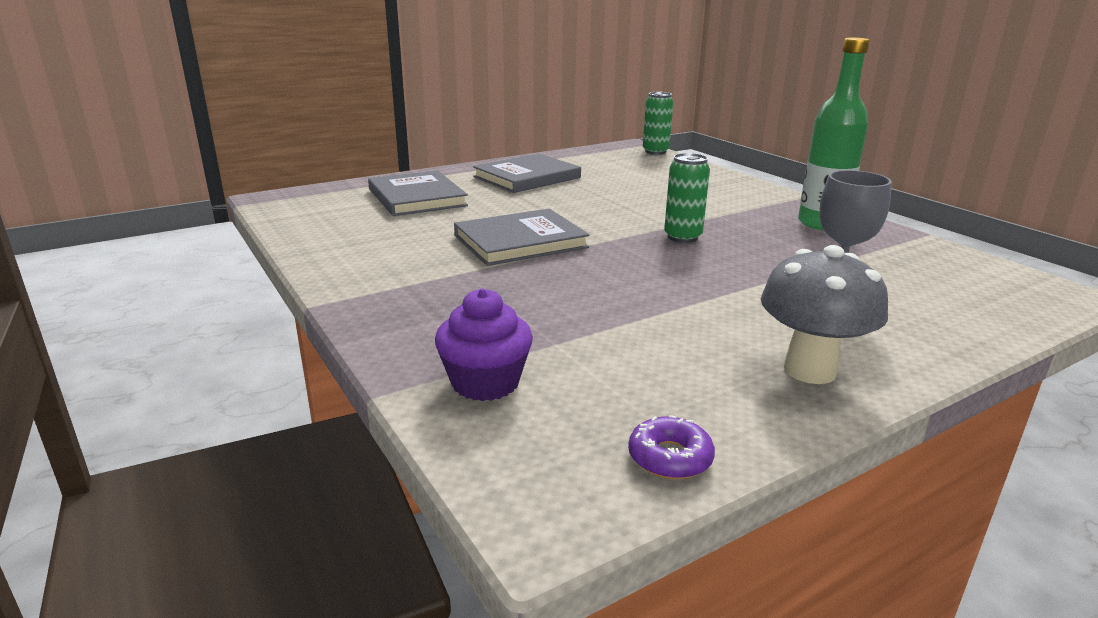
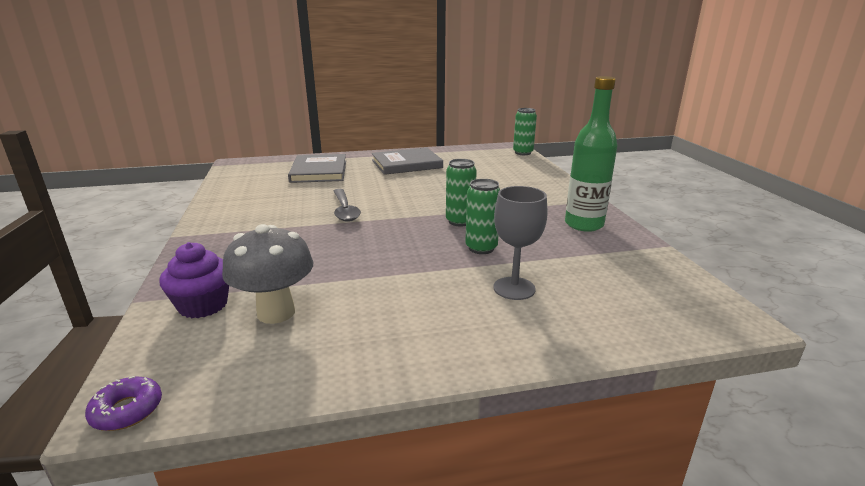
camera: 20 degrees right, 0 degrees up
grey book [454,209,589,266] -> grey spoon [334,189,361,222]
purple donut [628,415,715,479] -> purple donut moved to [85,376,162,431]
grey mushroom [761,245,888,384] -> grey mushroom moved to [222,224,313,324]
none -> green can [465,179,500,254]

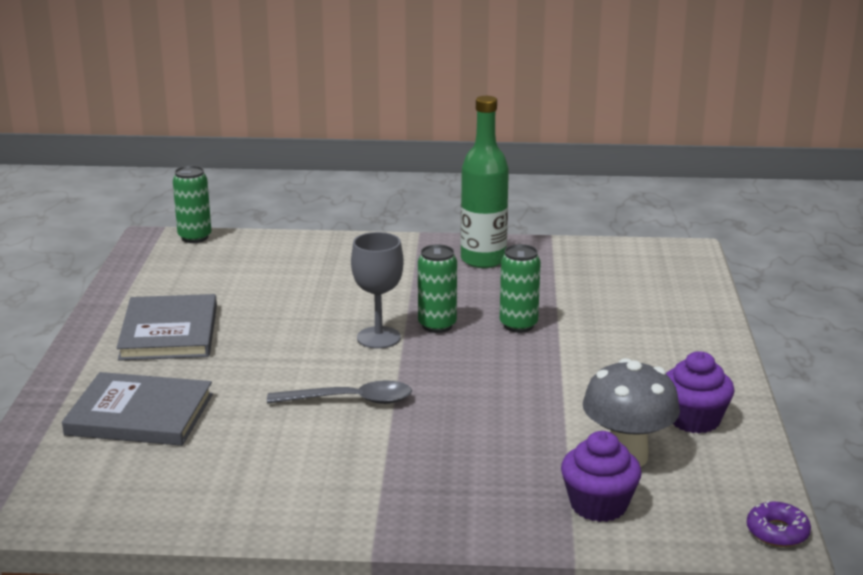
camera: 75 degrees left, 0 degrees up
grey goblet [493,186,547,300] -> grey goblet moved to [351,232,404,349]
none -> purple cupcake [666,351,735,433]

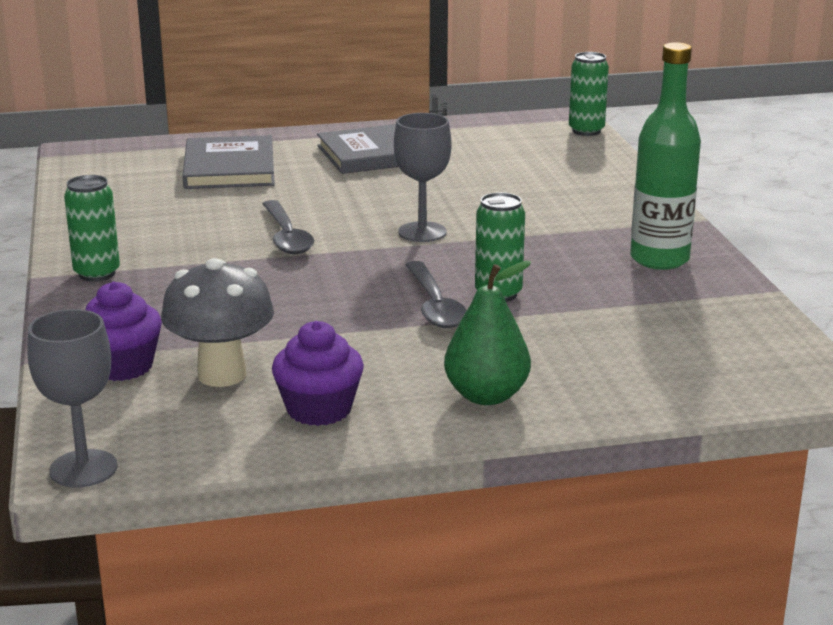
camera: 75 degrees right, 0 degrees up
green can [418,244,457,333] -> green can moved to [64,175,120,282]
purple donut [747,500,811,547] -> grey goblet [27,309,118,488]
none -> grey spoon [406,261,467,328]
none -> green pear [444,261,531,405]

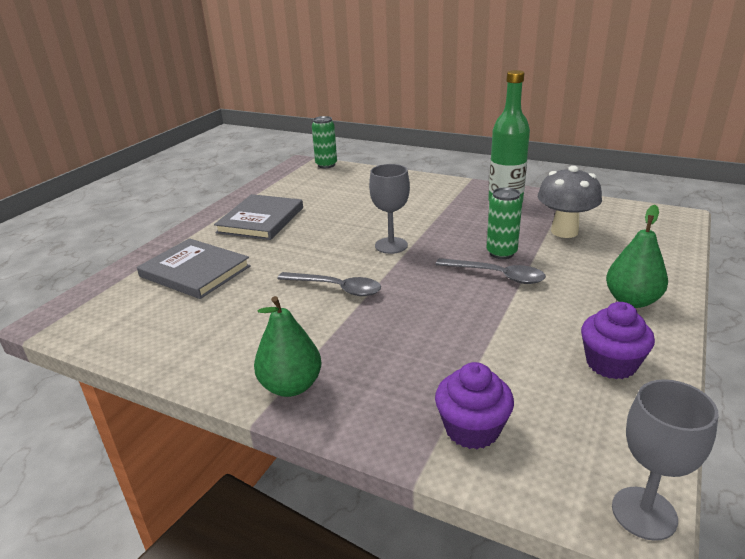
camera: 50 degrees left, 5 degrees up
green can [64,175,120,282] -> green pear [254,296,322,397]
grey mushroom [161,258,274,387] -> grey mushroom moved to [538,166,602,238]

